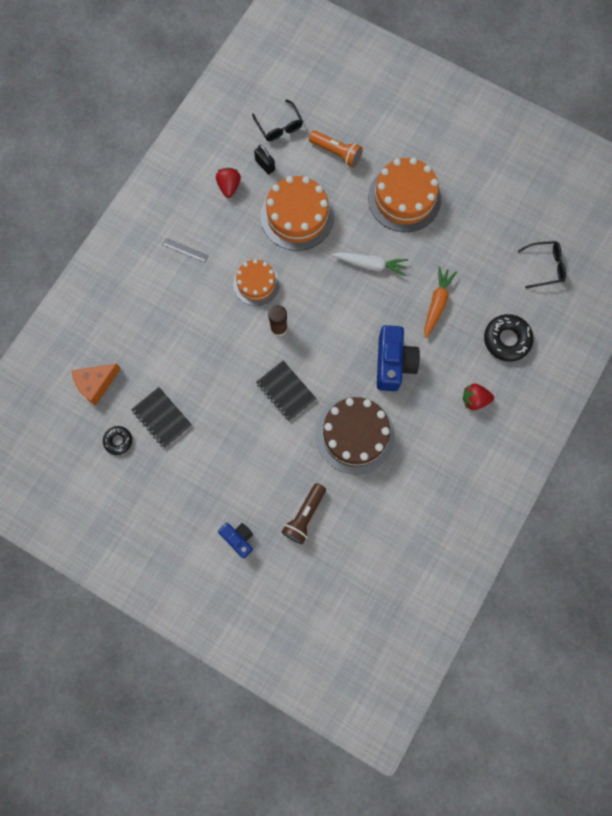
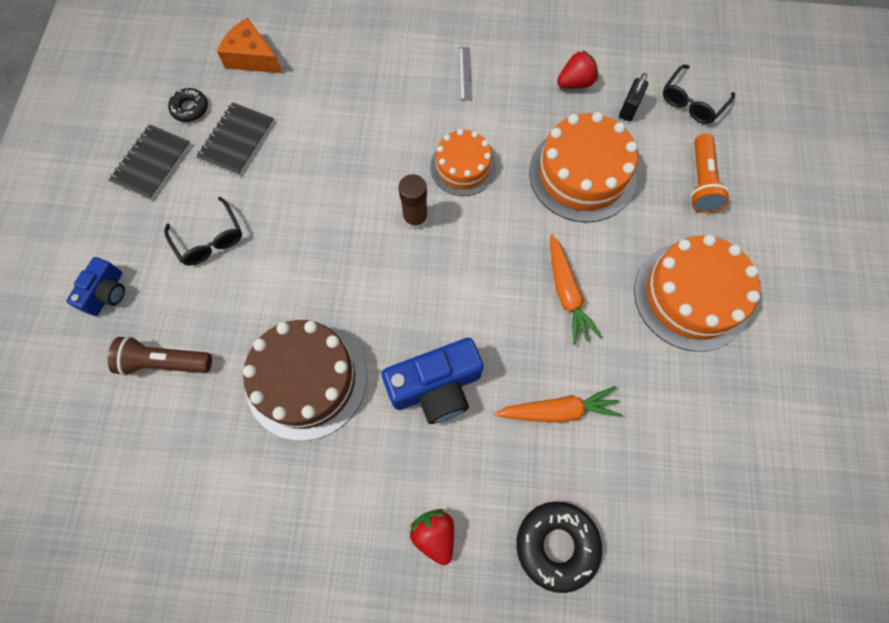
camera: 65 degrees right, 5 degrees down
black notebook [256,361,317,421] -> black notebook moved to [109,124,191,200]
white carrot [332,252,408,276] -> orange carrot [550,235,602,345]
black glasses [518,241,566,288] -> black glasses moved to [164,197,242,266]

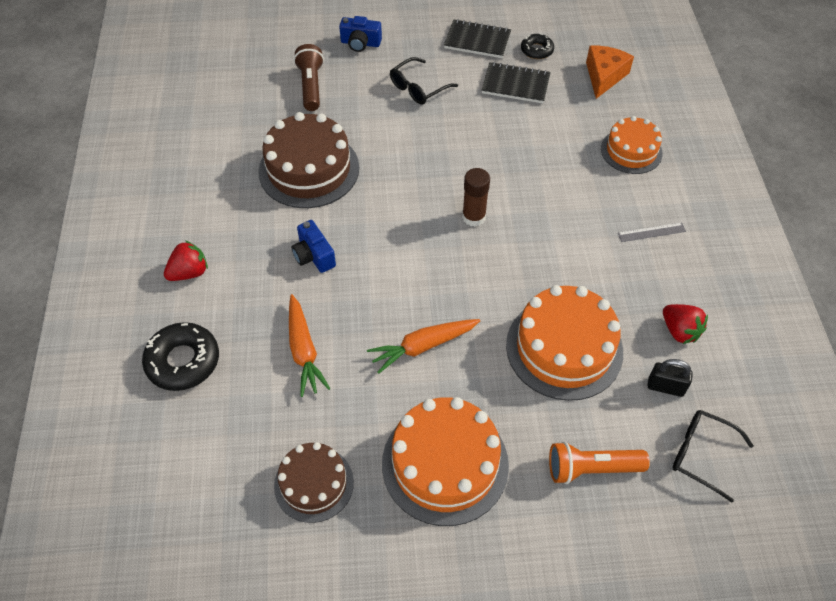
camera: 80 degrees right, 15 degrees down
blue camera [381,338,484,424] -> blue camera [291,220,336,273], size x0.59
orange cake [430,129,496,196] -> orange cake moved to [601,116,663,174]
none -> brown cake [274,442,354,523]

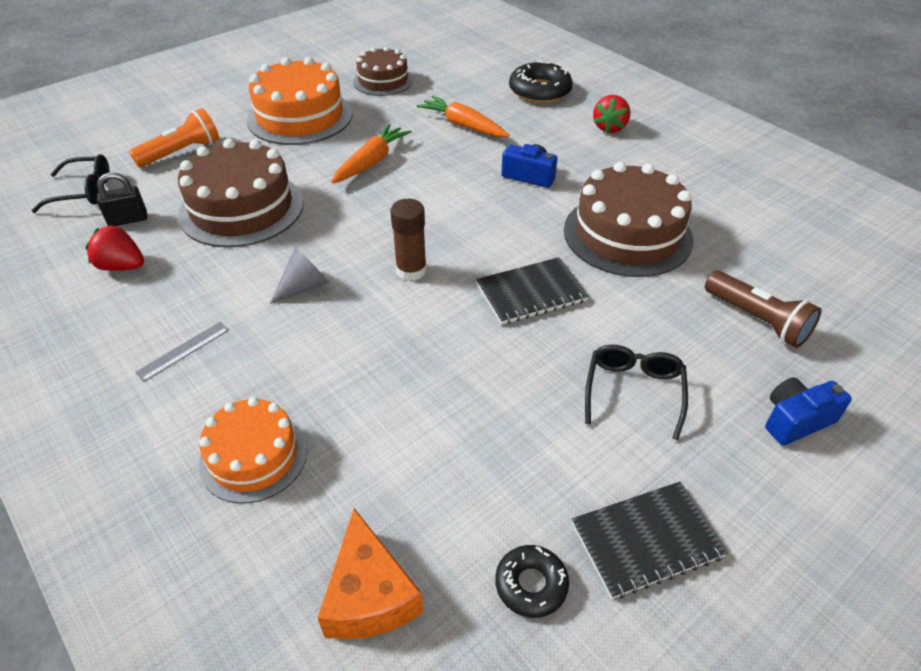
camera: 145 degrees right, 10 degrees down
black notebook [481,62,551,103] -> black notebook moved to [476,257,589,325]
orange cake [506,285,623,401] -> brown cake [178,139,304,247]
none -> grey cone [270,247,329,304]

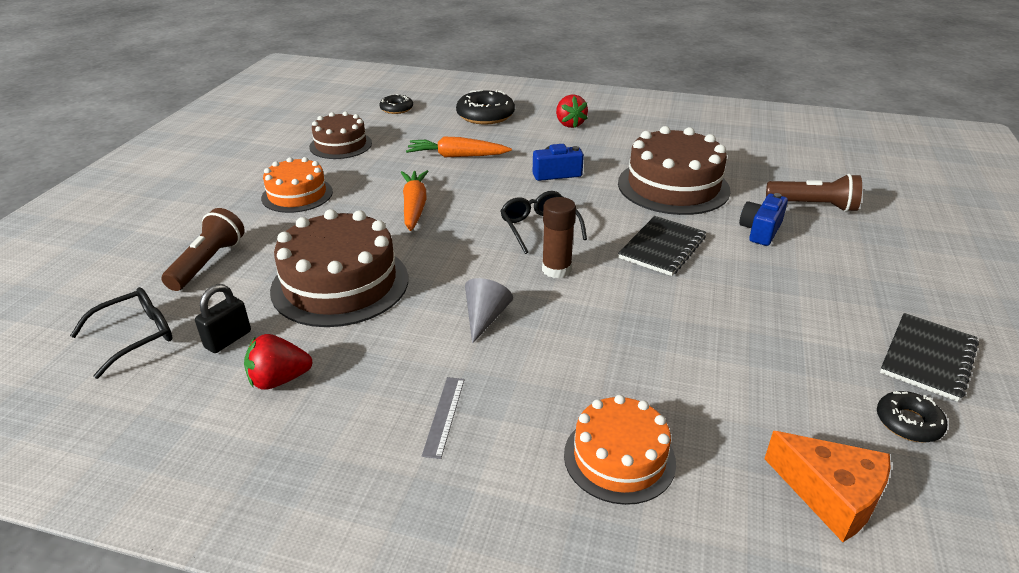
camera: 35 degrees left, 10 degrees down
orange flashlight [129,108,219,167] -> brown flashlight [161,208,245,291]
orange cake [247,57,353,145] -> orange cake [261,157,333,213], size x0.62
black glasses [585,344,688,440] -> black glasses moved to [500,191,587,254]
blue camera [765,377,852,445] -> blue camera moved to [739,193,788,246]
none -> black donut [379,94,413,114]

